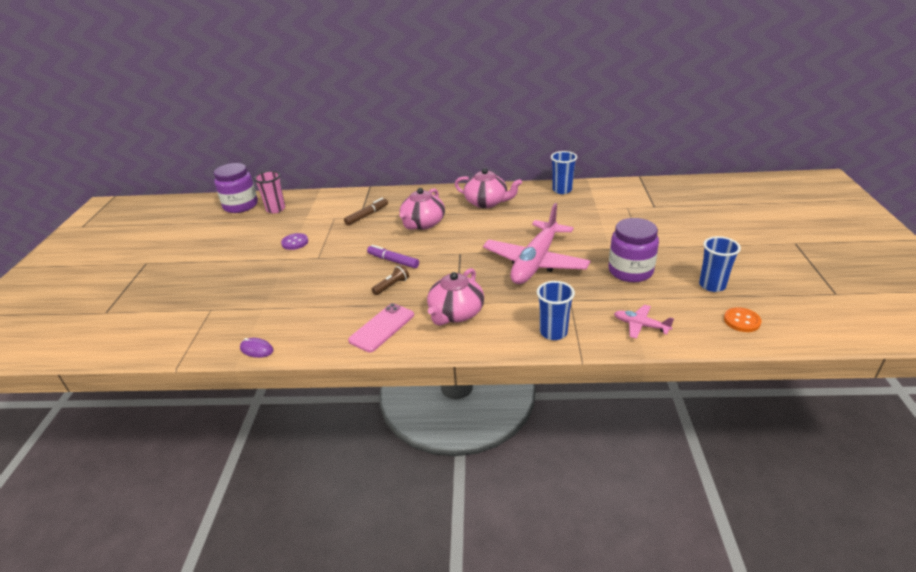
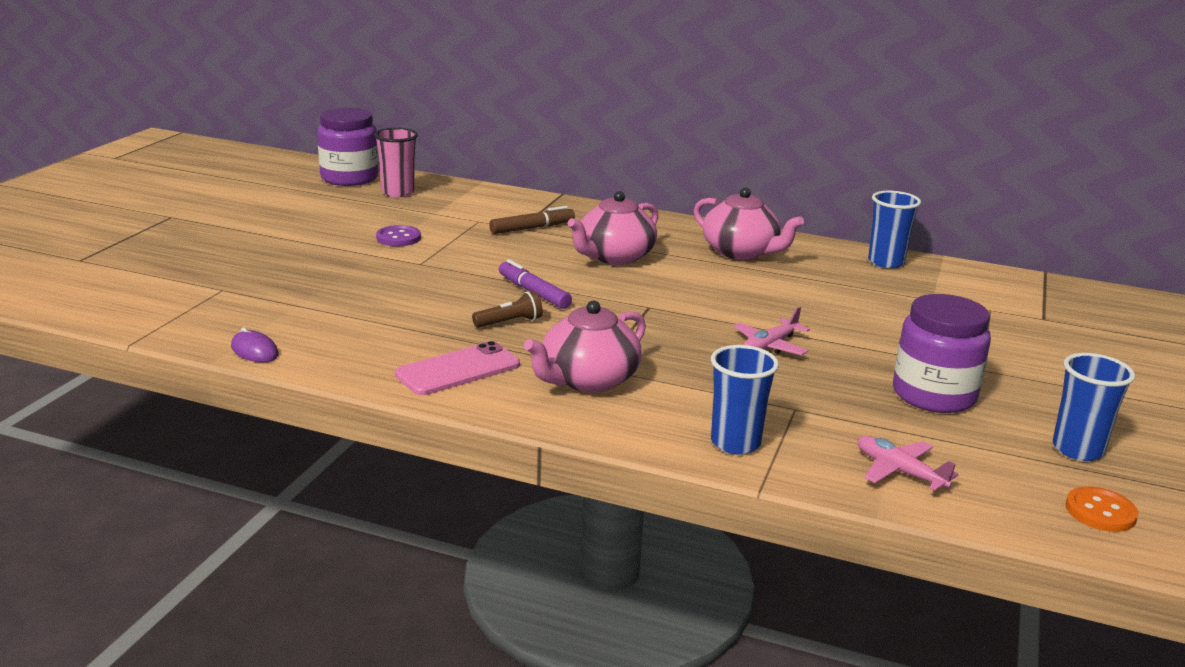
camera: 15 degrees right, 10 degrees down
pink plane [483,203,590,284] -> pink plane [733,307,810,355], size x0.43

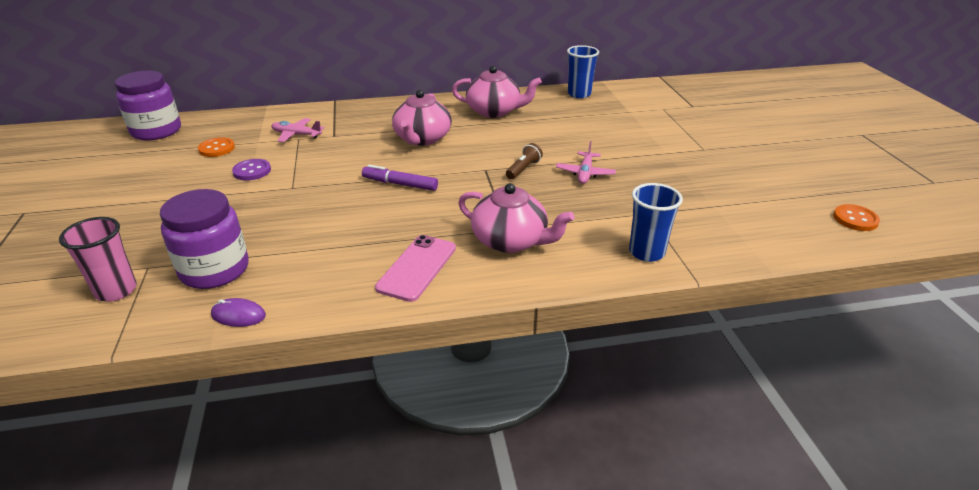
camera: 30 degrees left, 10 degrees up
pink cup [374,128,418,197] -> pink cup moved to [59,217,137,302]
brown flashlight [472,291,543,328] -> brown flashlight moved to [506,143,543,179]
brown marker [489,206,575,234] -> none
pink teapot [524,301,646,393] -> pink teapot turned 75 degrees counterclockwise [458,183,574,253]
pink plane [858,436,959,491] -> pink plane moved to [271,118,325,142]
purple jar [893,294,991,413] -> purple jar moved to [160,189,249,289]
blue cup [1053,353,1135,461] -> none
none -> orange button [198,137,235,157]

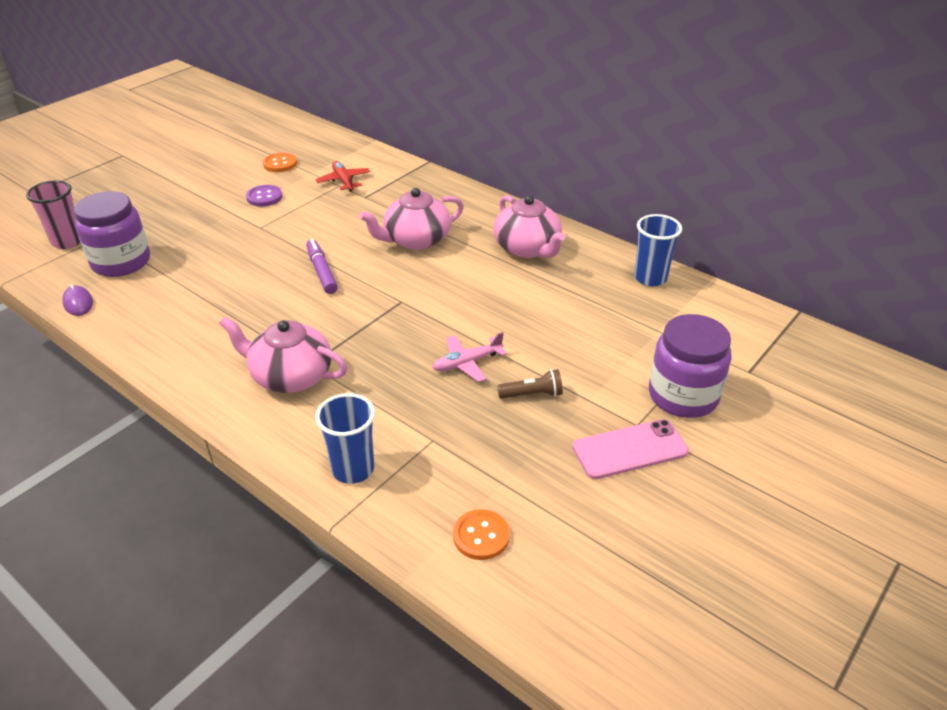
camera: 50 degrees right, 5 degrees up
purple jar [115,71,181,140] -> purple jar moved to [649,314,732,418]
pink plane [271,118,325,142] -> red plane [315,161,370,192]
pink phone [375,235,456,302] -> pink phone moved to [572,419,689,479]
pink teapot [458,183,574,253] -> pink teapot turned 120 degrees clockwise [219,317,348,393]
brown flashlight [506,143,543,179] -> brown flashlight moved to [497,369,563,399]
orange button [833,204,880,231] -> orange button moved to [453,509,510,560]

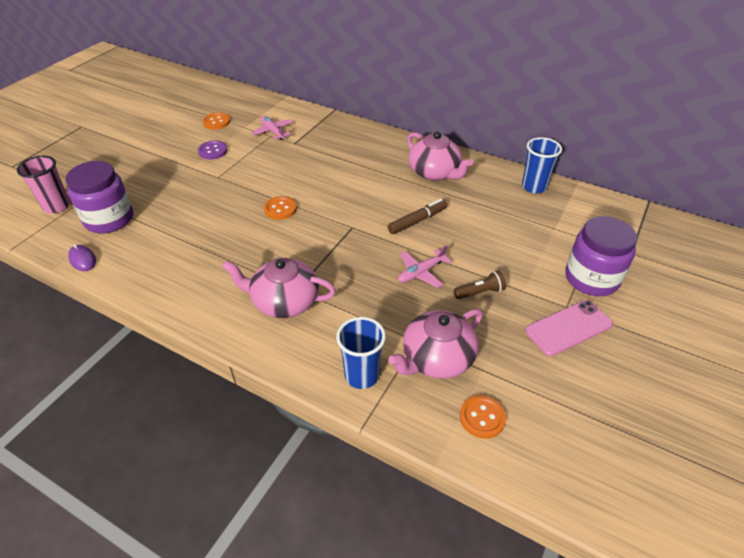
camera: 10 degrees left, 5 degrees up
purple marker [306,239,338,294] -> orange button [264,196,297,220]
red plane [315,161,370,192] -> pink plane [251,116,293,140]
pink teapot [359,188,464,250] -> pink teapot moved to [388,309,483,379]
none -> brown marker [388,199,447,234]

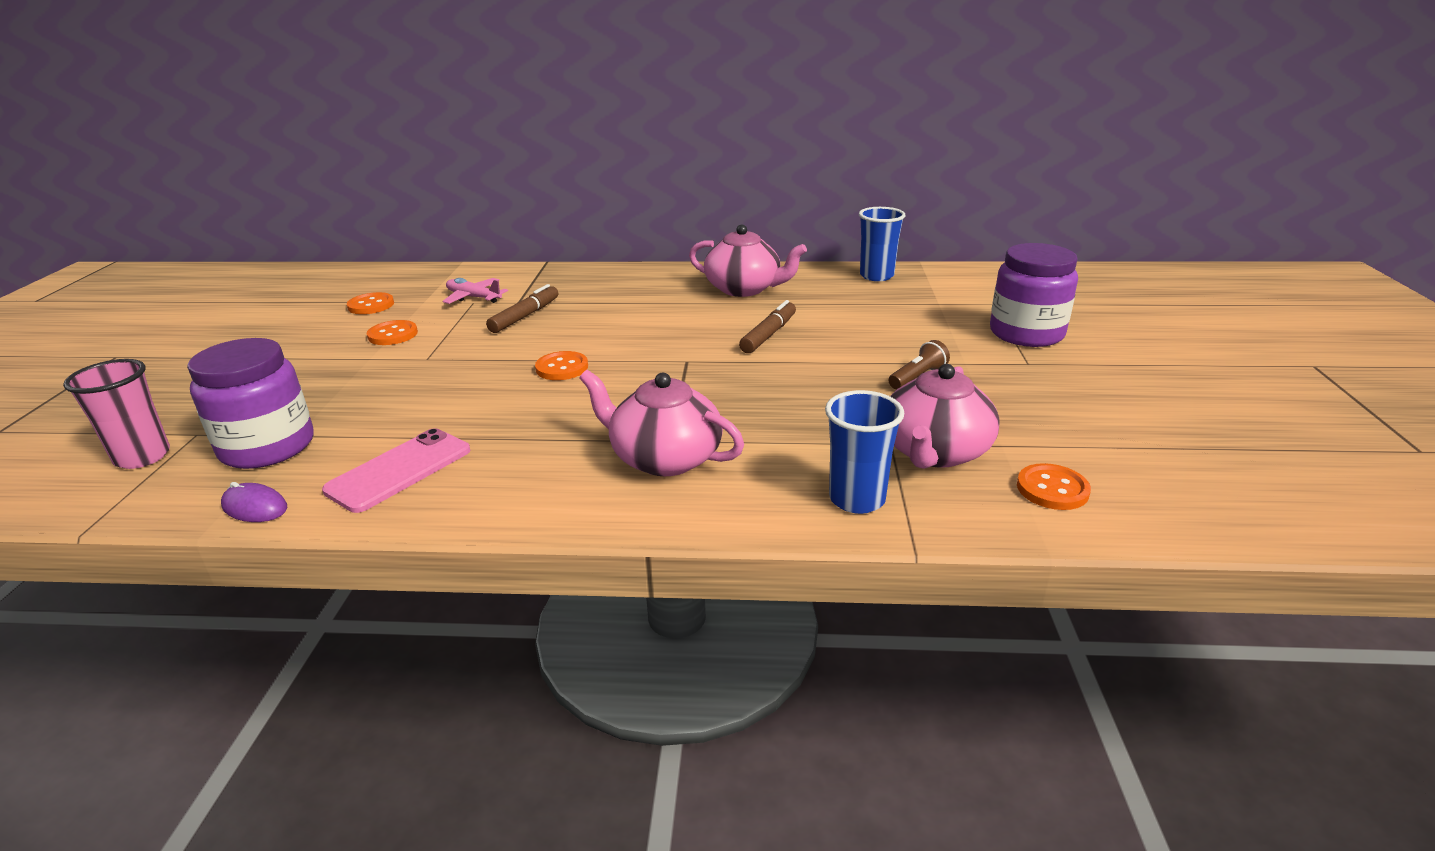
camera: 25 degrees left, 15 degrees down
purple button [198,141,227,160] -> orange button [367,320,418,345]
pink teapot [222,258,336,318] -> pink teapot turned 45 degrees clockwise [579,370,744,476]
pink plane [398,245,452,288] -> none
pink phone [525,300,613,356] -> pink phone moved to [322,428,470,513]
none -> brown marker [486,284,558,333]

